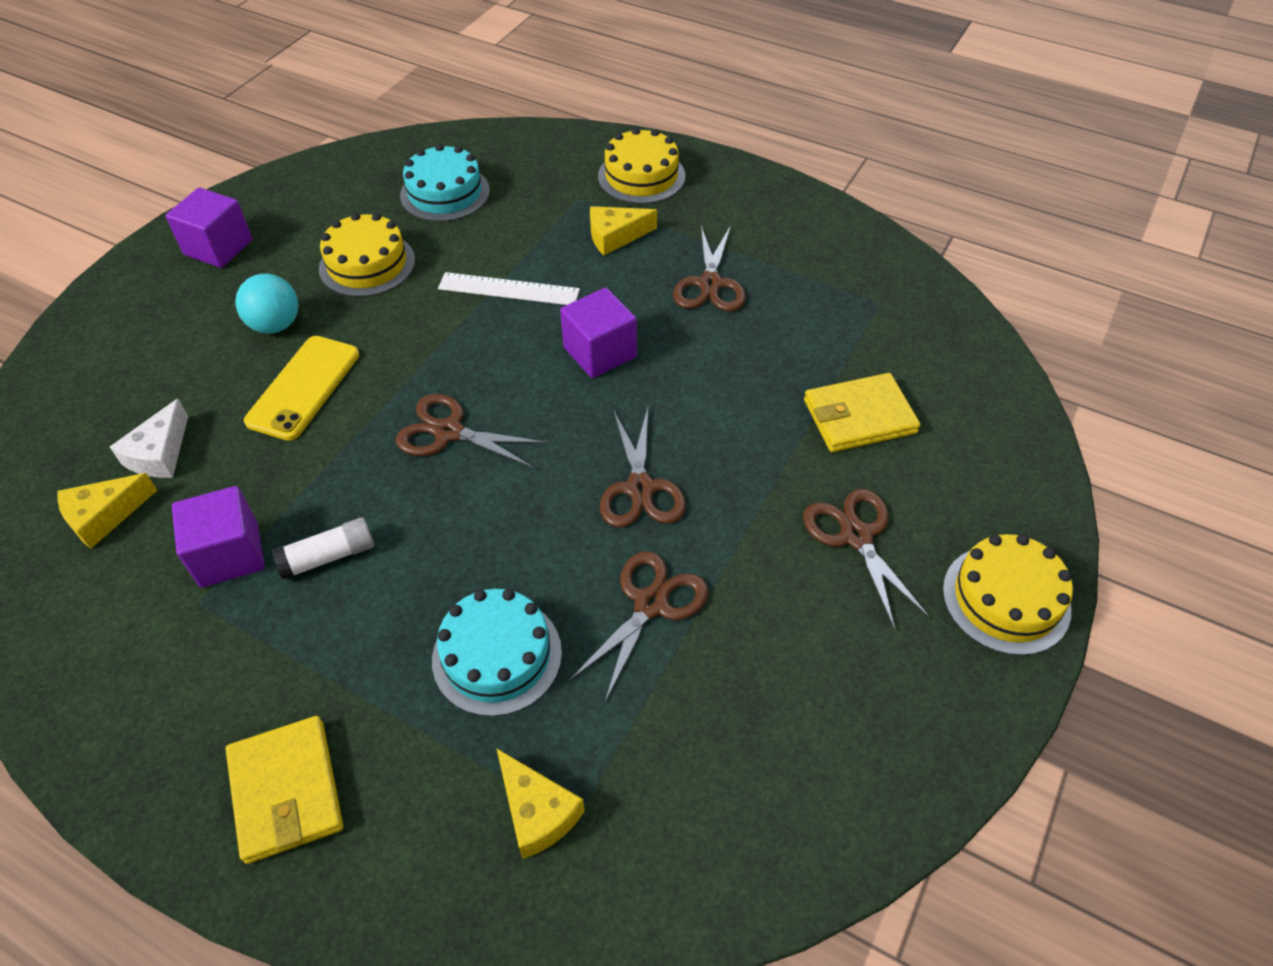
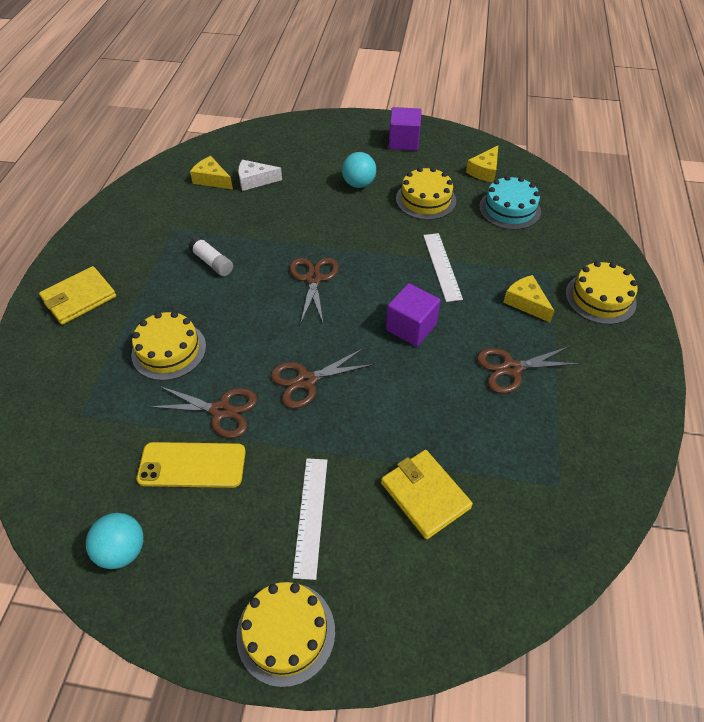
camera: 70 degrees right, 0 degrees up
purple cube [172,486,265,588] -> none
yellow phone [244,336,359,441] -> yellow phone moved to [137,442,246,488]
turquoise cake [432,589,562,716] -> yellow cake [131,312,206,381]
yellow cheese [496,748,585,859] -> yellow cheese moved to [466,146,498,182]
brown scissors [803,489,930,630] -> white ruler [292,458,327,580]
none -> turquoise ball [86,513,143,569]

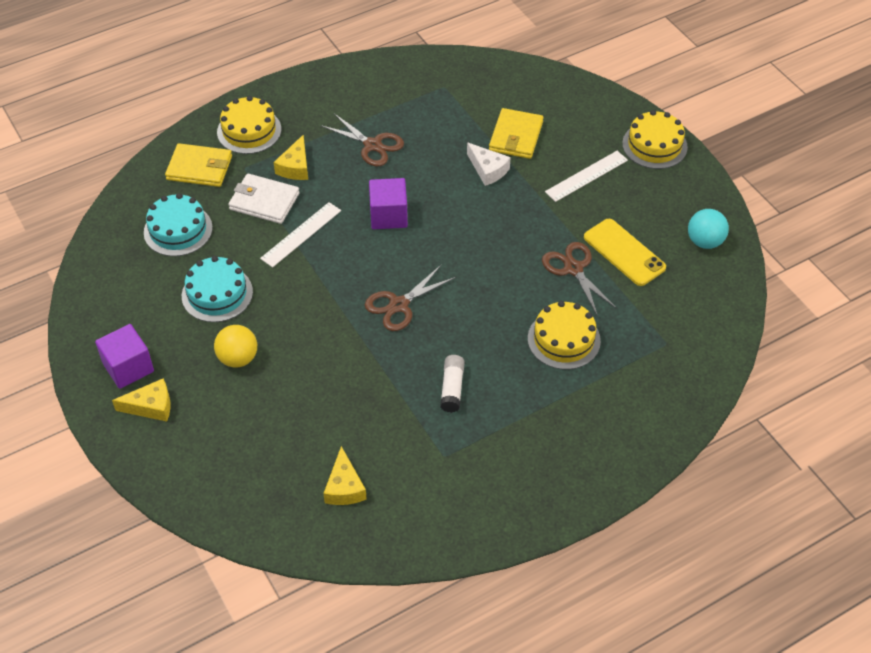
camera: 130 degrees left, 0 degrees up
yellow wallet [39,266,116,325] -> yellow wallet moved to [165,143,232,187]
white cheese [238,160,282,191] -> white cheese moved to [467,143,511,186]
brown scissors [271,348,374,409] -> none
turquoise ball [342,152,376,188] -> yellow ball [214,325,257,367]
yellow cake [396,167,456,220] -> turquoise cake [182,256,253,322]
yellow cheese [466,146,498,182] -> yellow cheese moved to [112,378,170,422]
none -> white wallet [228,173,300,224]

